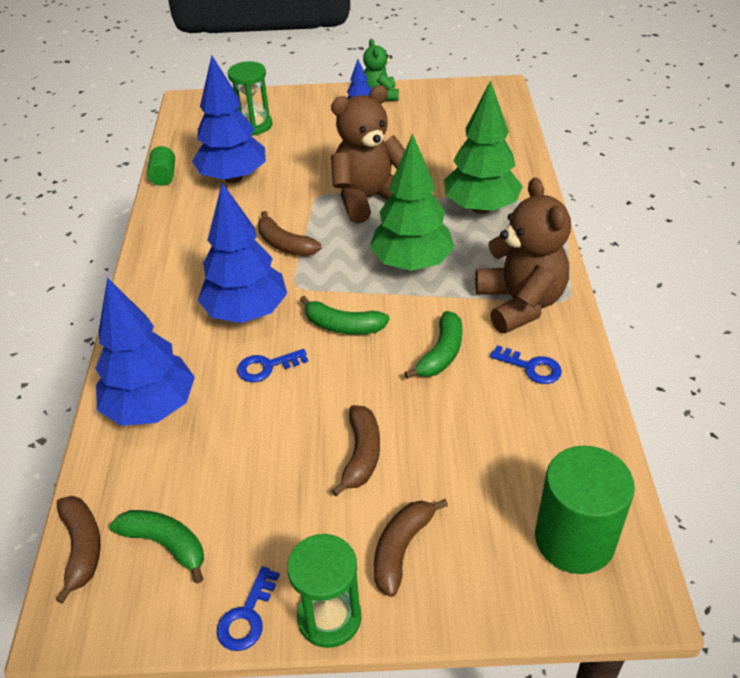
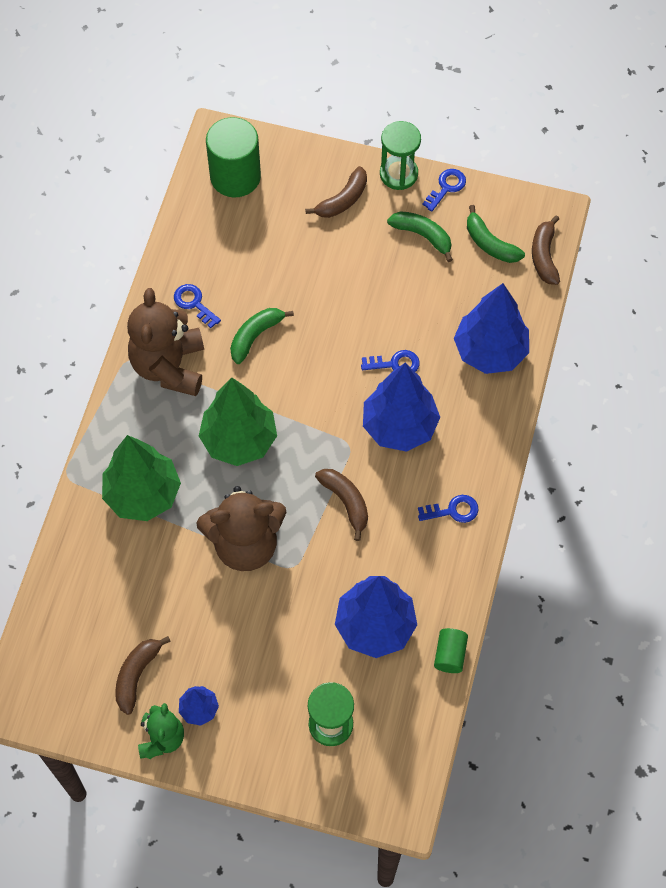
camera: 165 degrees left, 20 degrees up
green banana [300,296,390,335] -> green banana moved to [387,211,453,262]
brown banana [331,405,380,496] -> brown banana moved to [115,636,171,715]
none -> blue key [418,495,478,523]

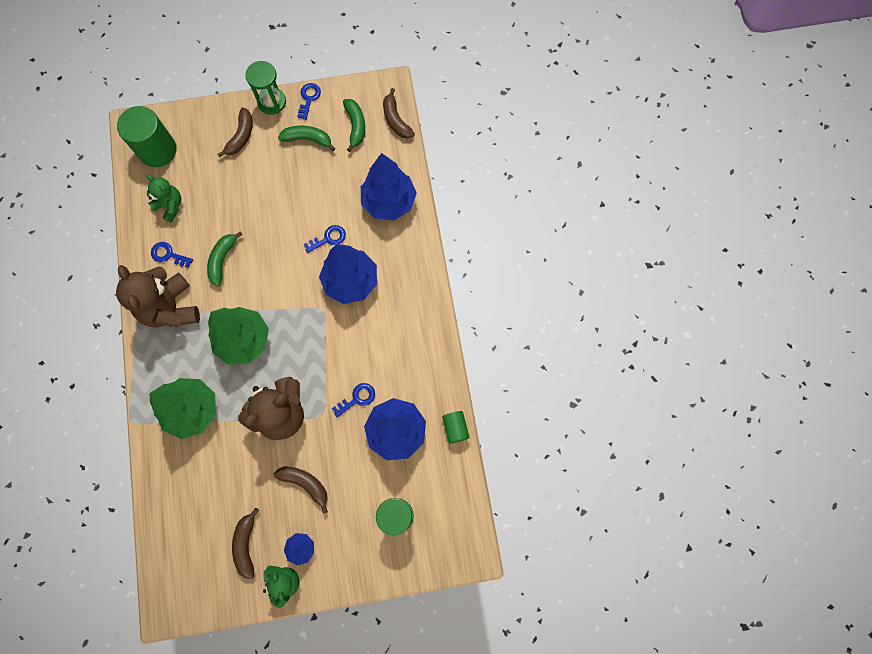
camera: 25 degrees left, 10 degrees up
brown banana [315,469,368,541] -> brown banana moved to [274,466,328,514]
blue key [418,495,478,523] -> blue key moved to [332,383,375,417]
green banana [467,205,525,263] -> green banana turned 120 degrees counterclockwise [343,99,365,152]
none -> green teddy bear [147,175,181,223]

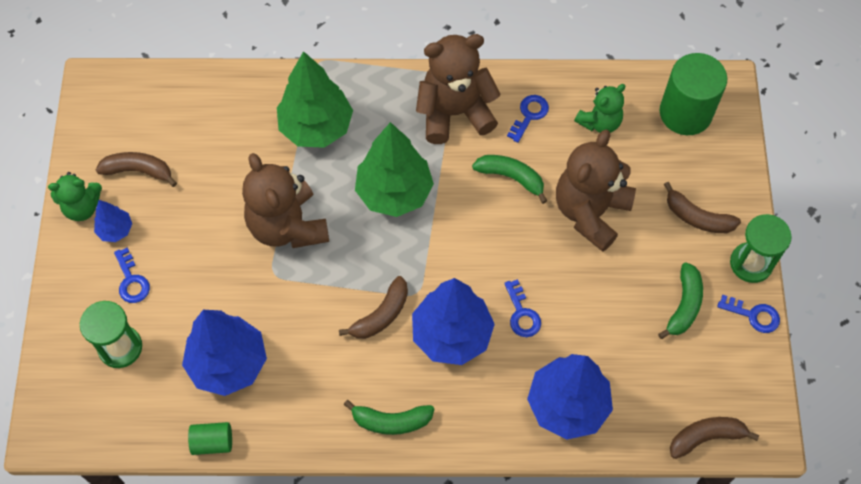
camera: 100 degrees right, 10 degrees down
brown banana [274,466,328,514] -> brown banana moved to [339,276,408,339]
blue key [332,383,375,417] -> blue key moved to [114,248,150,303]
green banana [343,99,365,152] -> green banana moved to [344,400,435,435]
none -> brown teddy bear [556,130,636,252]

